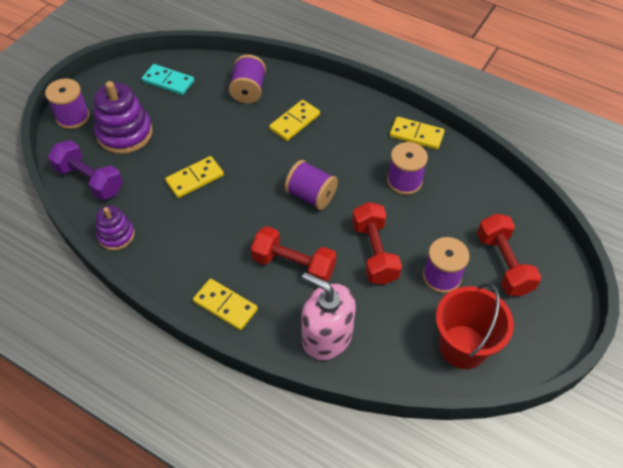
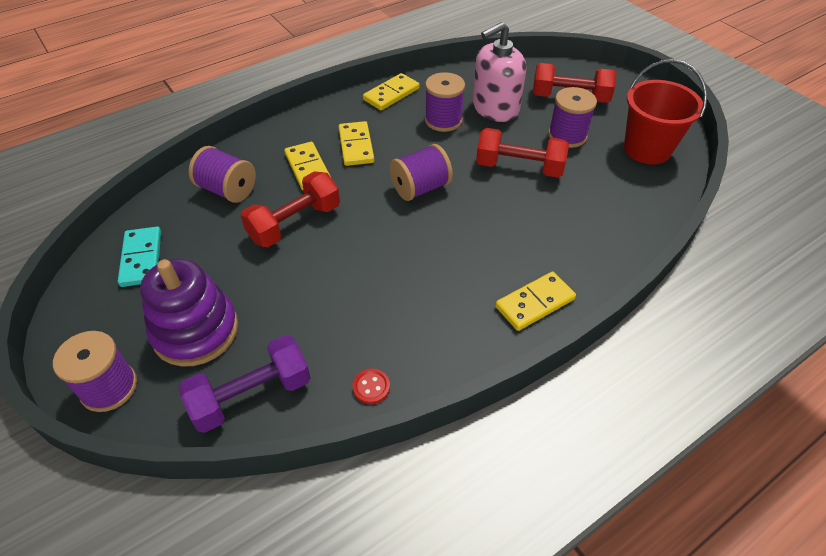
camera: 65 degrees left, 5 degrees down
purple stacking toy [96,206,135,250] -> red button [352,369,390,404]
turquoise domino [142,64,194,95] -> turquoise domino turned 60 degrees counterclockwise [118,227,161,287]
yellow domino [165,156,224,198] -> yellow domino moved to [338,121,374,166]
red dumbbell [251,226,336,282] -> red dumbbell moved to [240,171,340,247]
pink soap dispenser [301,272,356,360] -> pink soap dispenser moved to [472,22,526,122]

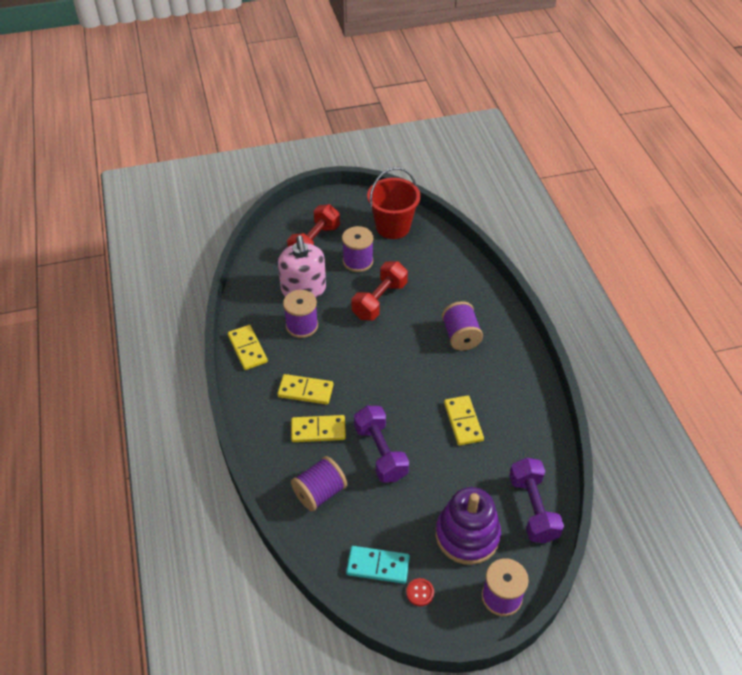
camera: 70 degrees left, 0 degrees up
red dumbbell [240,171,340,247] -> purple dumbbell [354,406,409,483]
red button [352,369,390,404] -> red button moved to [406,578,434,606]
purple spool [390,144,453,201] -> purple spool moved to [442,301,483,351]
yellow domino [495,272,576,331] -> yellow domino moved to [444,395,484,446]

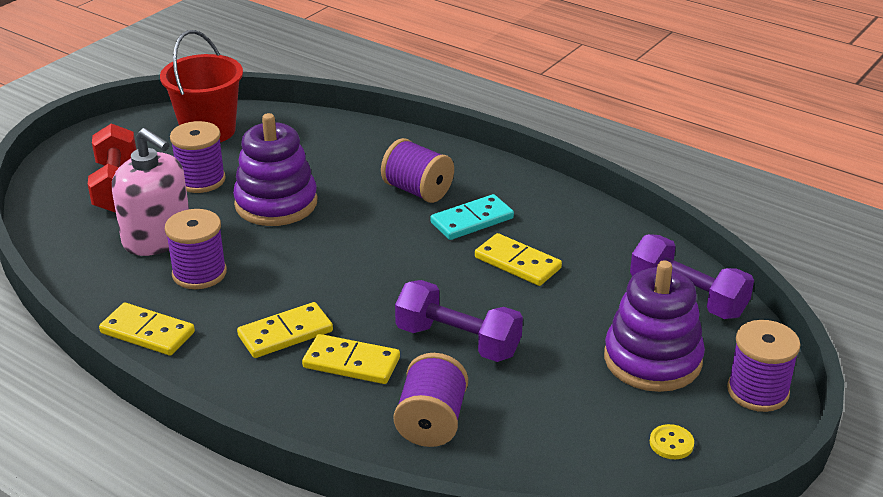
camera: 40 degrees left, 15 degrees down
yellow domino [291,415,346,442] -> yellow domino turned 60 degrees clockwise [302,334,400,384]
turquoise domino [346,546,410,584] -> turquoise domino moved to [430,194,514,240]
red dumbbell [351,262,408,321] -> purple stacking toy [233,113,318,226]
red button [406,578,434,606] -> yellow button [650,424,694,459]

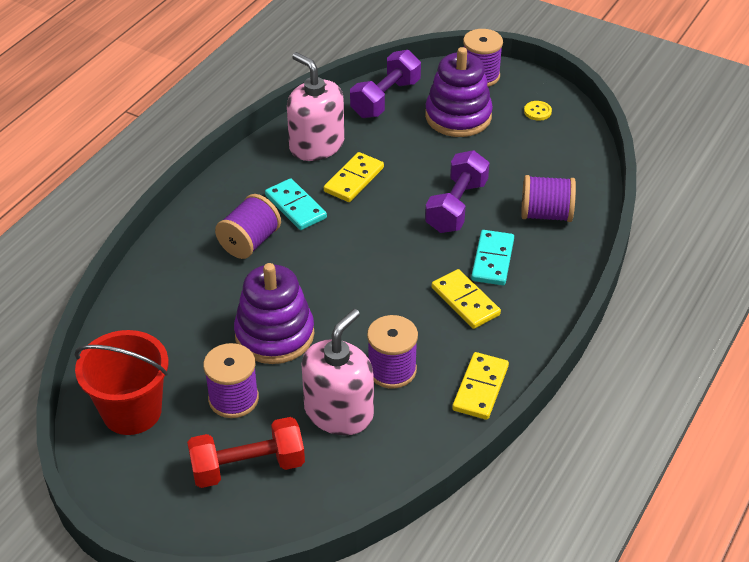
camera: 95 degrees left, 10 degrees up
yellow domino [302,334,400,384] -> turquoise domino [471,230,514,285]
none -> pink soap dispenser [287,52,344,161]

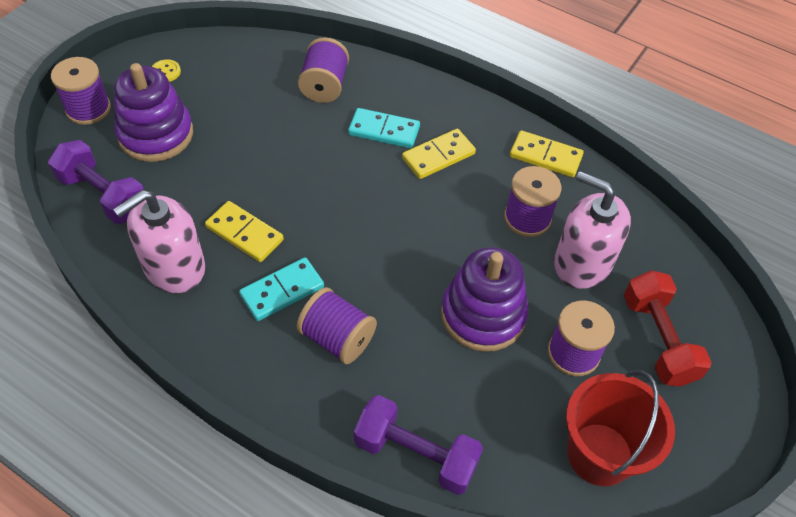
camera: 90 degrees left, 10 degrees up
purple dumbbell [425,150,489,233] -> purple dumbbell moved to [354,395,483,495]

